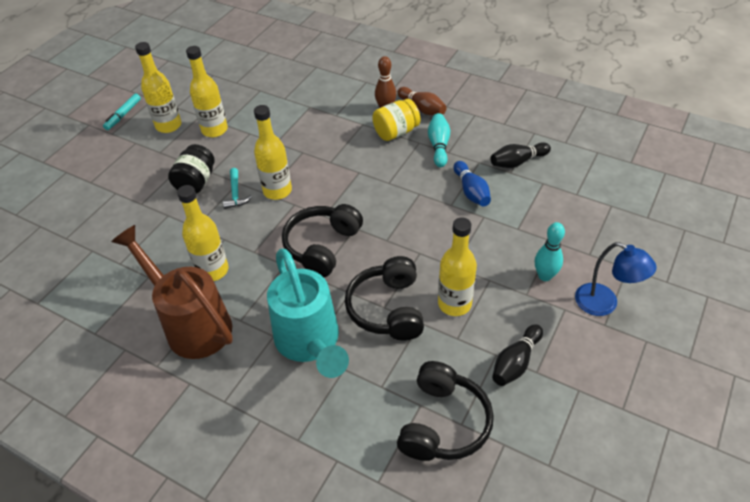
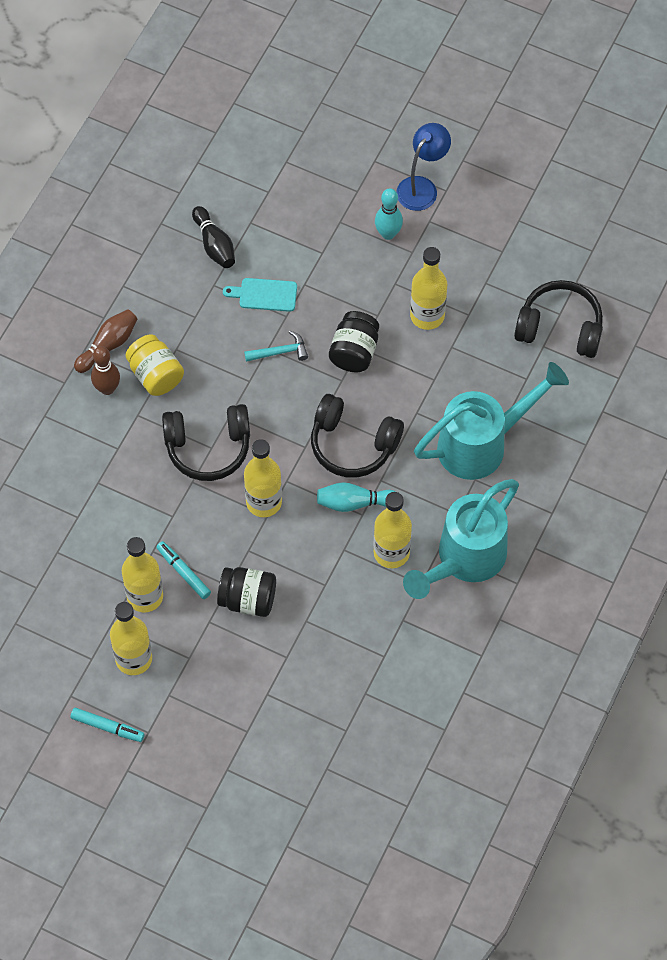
camera: 95 degrees left, 15 degrees up
brown watering can [111,225,233,359] -> turquoise watering can [403,479,519,599]
turquoise hammer [223,168,252,209] -> turquoise hammer moved to [244,331,308,362]
black headphones [345,256,424,340] -> black headphones moved to [162,404,250,481]
turquoise bowling pin [428,113,450,167] -> turquoise bowling pin moved to [317,482,396,512]
blue bowling pin [453,161,491,207] -> turquoise cutting board [223,278,297,312]
black bowling pin [492,324,543,386] -> none
none -> turquoise marker [156,541,211,599]
none -> black jar [329,311,379,372]

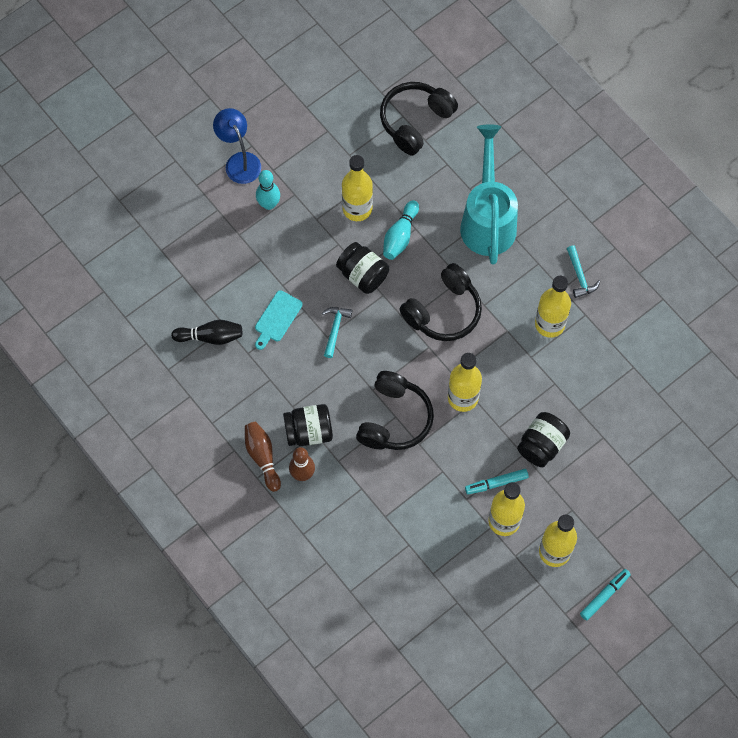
camera: 65 degrees left, 5 degrees up
yellow jar [125,334,184,396] -> black jar [283,404,333,446]
turquoise bowling pin [317,482,396,512] -> turquoise bowling pin moved to [383,200,419,260]
turquoise watering can [403,479,519,599] -> turquoise hammer [567,246,600,298]

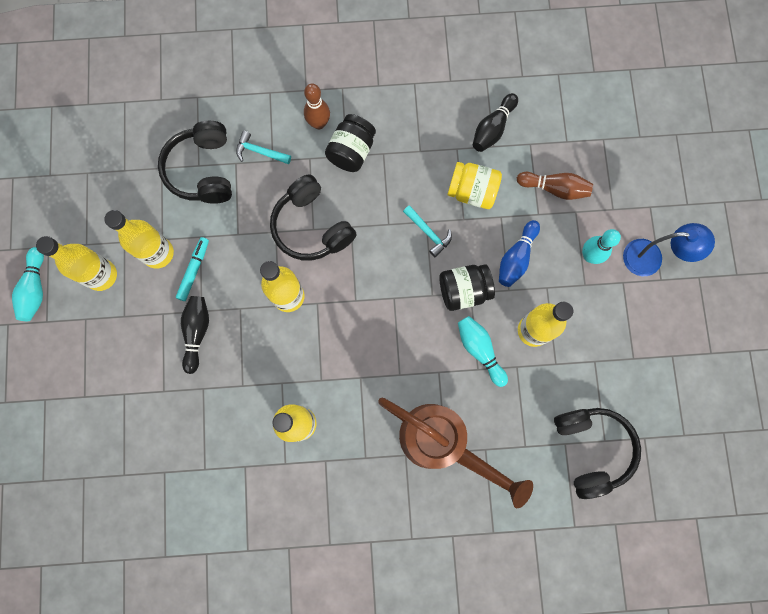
camera: 125 degrees right, 10 degrees up
brown bowling pin [245,422,281,492] -> brown bowling pin moved to [517,172,593,200]
turquoise cutting board [255,290,302,350] -> yellow jar [448,162,502,209]
black headphones [399,263,482,341] -> black headphones moved to [158,121,232,204]
turquoise watering can [460,125,518,265] -> brown watering can [378,398,533,508]
black jar [517,412,570,467] -> black bowling pin [181,296,209,374]
turquoise hammer [567,246,600,298] -> turquoise hammer moved to [236,131,291,164]
turquoise marker [580,569,631,621] -> turquoise bowling pin [12,247,44,321]
none -> blue bowling pin [499,220,540,287]

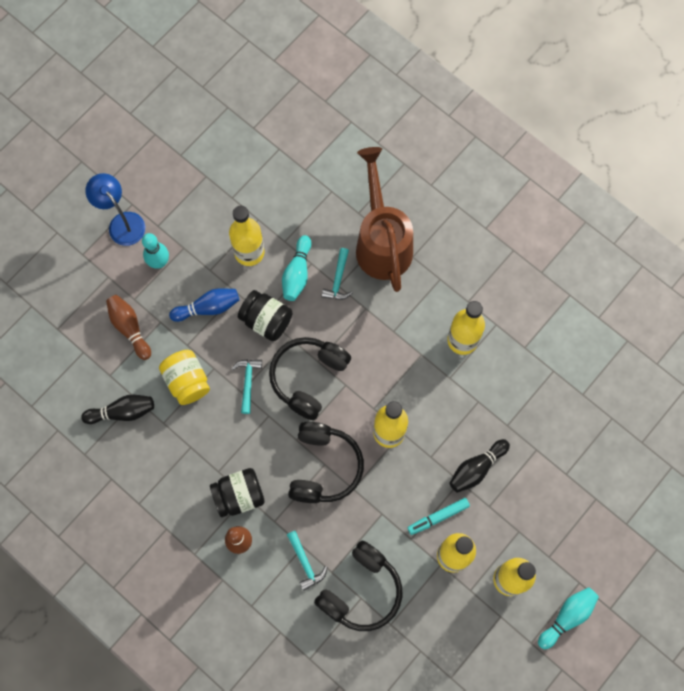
camera: 135 degrees left, 5 degrees down
black headphones [554,408,641,499] -> black headphones moved to [269,337,351,420]
none -> turquoise hammer [321,248,352,300]

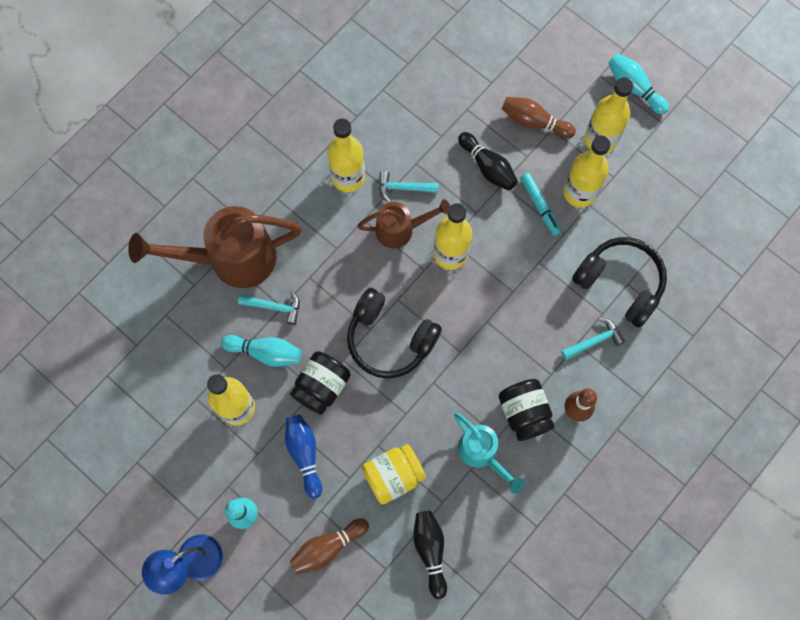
camera: 90 degrees left, 0 degrees up
turquoise hammer [231,359,262,414] -> turquoise hammer moved to [379,171,439,203]
black headphones [288,422,364,503] -> none
none -> brown watering can [357,199,450,248]
none -> turquoise watering can [454,413,525,493]
none -> brown bowling pin [502,97,576,138]

